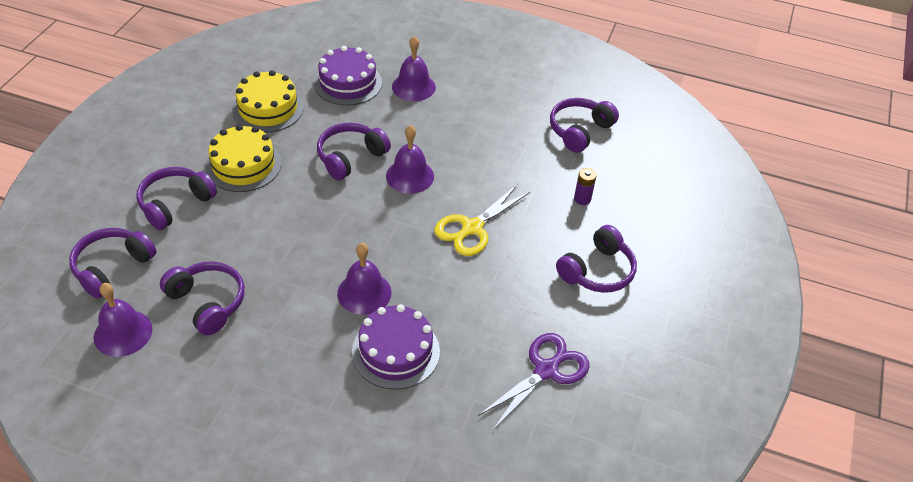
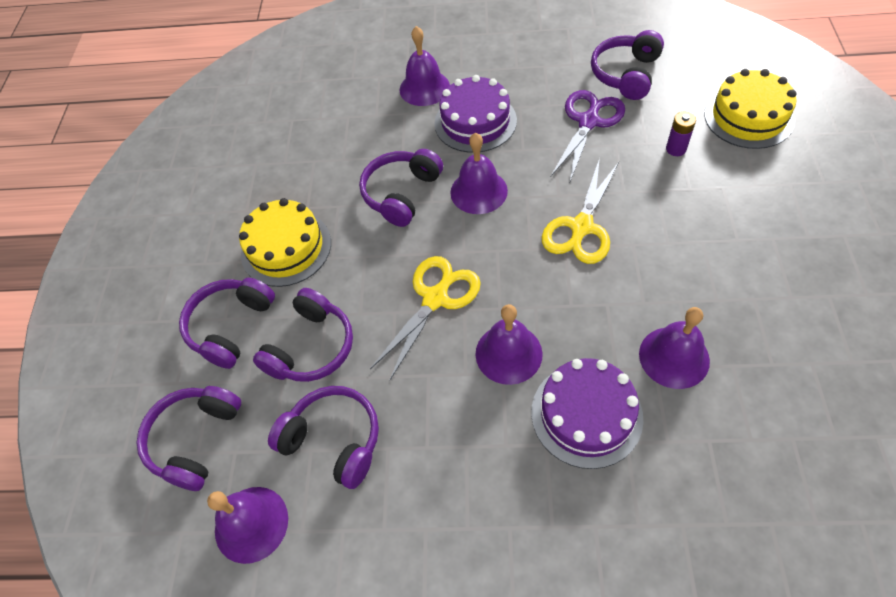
camera: 10 degrees left, 10 degrees up
yellow cake [232,70,303,132] -> yellow cake moved to [704,69,796,149]
purple cake [314,46,382,105] -> purple cake moved to [434,75,517,153]
purple scissors [478,333,589,430] -> purple scissors moved to [551,90,625,181]
purple headphones [556,225,637,293] -> purple headphones moved to [253,288,353,382]
none -> yellow scissors [370,256,481,380]
none -> purple bell [639,307,710,389]

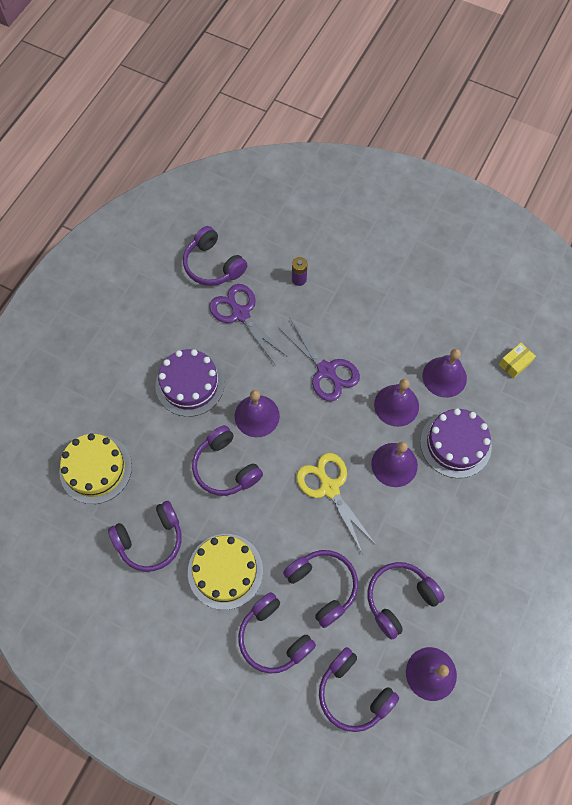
camera: 70 degrees left, 10 degrees up
purple bell [400,26,450,106] -> purple bell moved to [374,379,419,427]
yellow scissors [542,158,619,264] -> purple scissors [278,318,360,401]
yellow cake [704,69,796,149] -> yellow cake moved to [59,433,132,504]
none -> purple headphones [108,501,182,572]
none -> yellow box [499,343,536,378]

